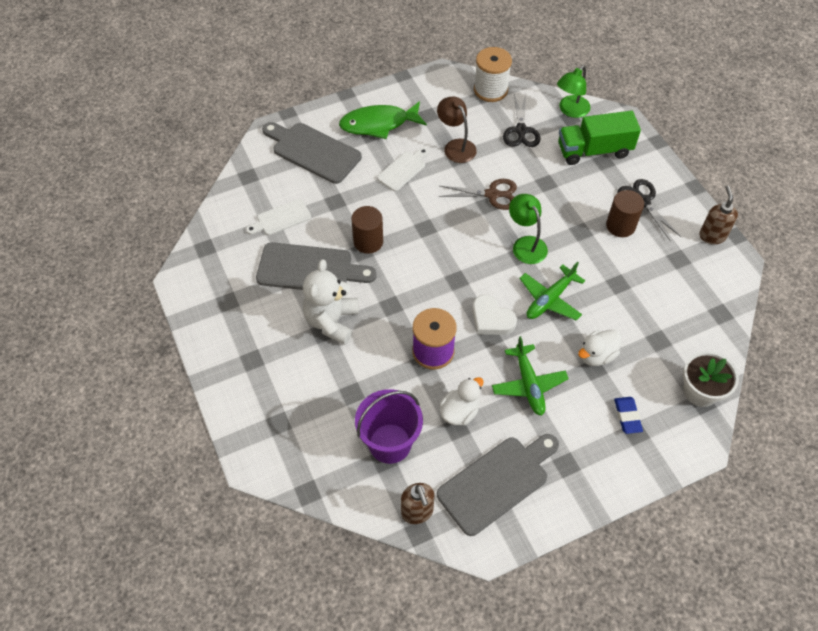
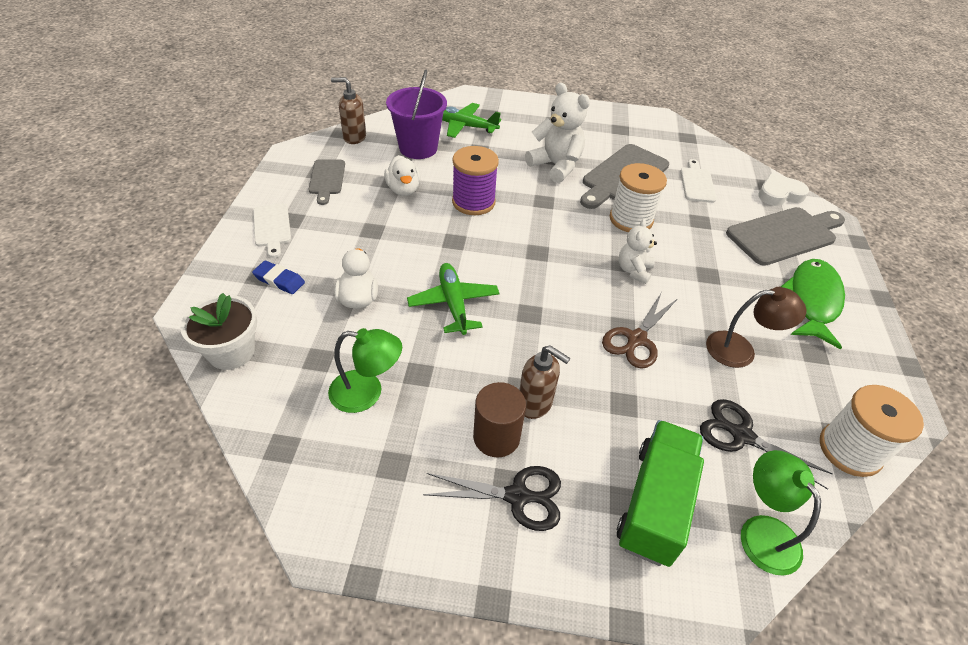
camera: 120 degrees right, 10 degrees down
brown cylinder [351,206,383,254] -> white spool [609,163,667,232]
white cutting board [377,148,428,191] -> white cutting board moved to [253,204,291,258]
grey cutting board [437,434,559,536] -> grey cutting board [309,159,345,205], size x0.57
white heart [472,295,517,335] -> white heart moved to [758,173,809,206]
green plane [492,336,569,416] -> green plane moved to [442,103,501,138]
green lamp [509,194,548,264] -> green lamp moved to [328,328,402,413]
brown soap dispenser [699,186,738,244] -> brown soap dispenser moved to [519,345,570,419]
none -> white teddy bear [619,219,657,284]

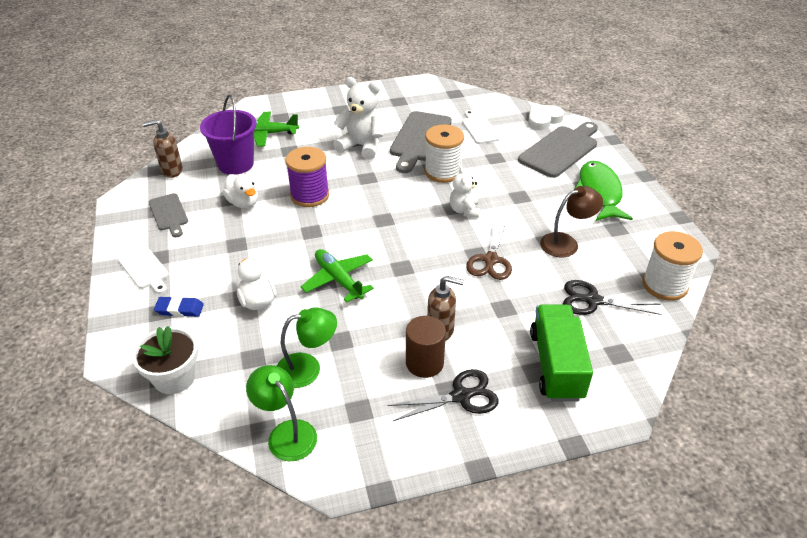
camera: 20 degrees left, 5 degrees down
green lamp [741,450,821,576] -> green lamp moved to [246,365,317,461]

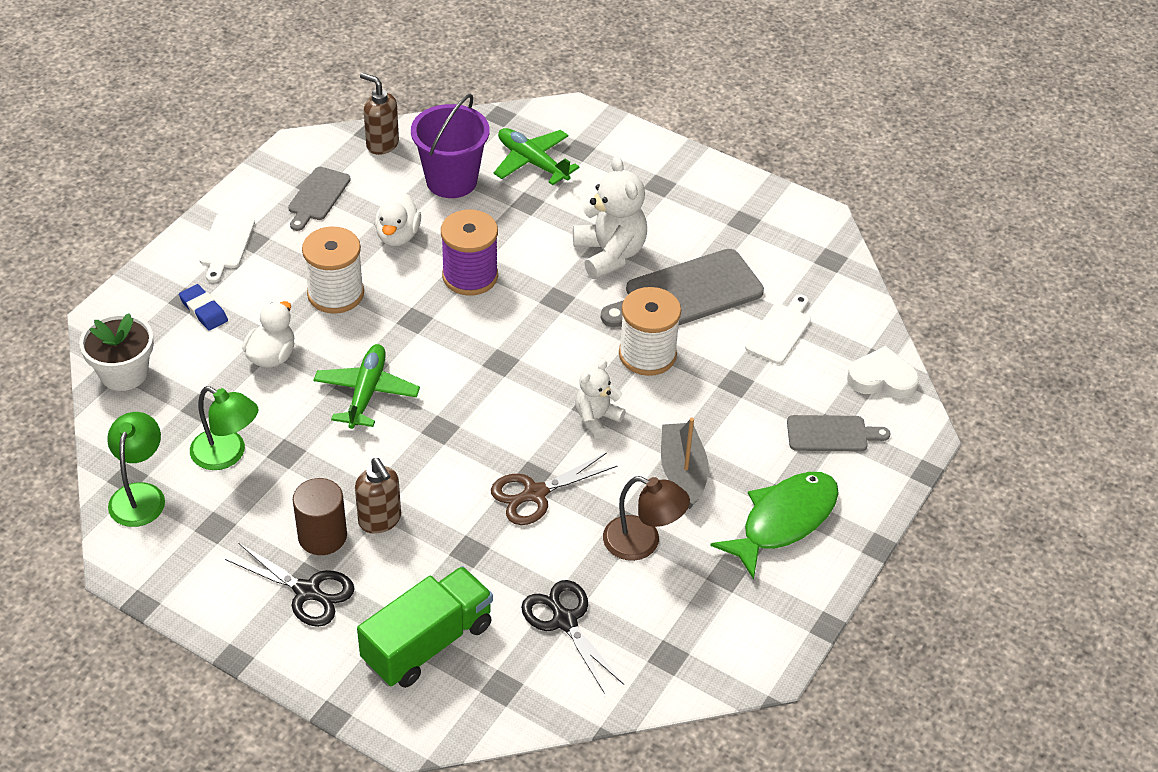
camera: 45 degrees right, 5 degrees up
grey cutting board [518,122,598,178] -> grey cutting board [787,415,890,451], size x0.57
white spool [642,231,703,301] -> white spool moved to [302,227,364,314]
none -> grey boat [661,417,709,509]

